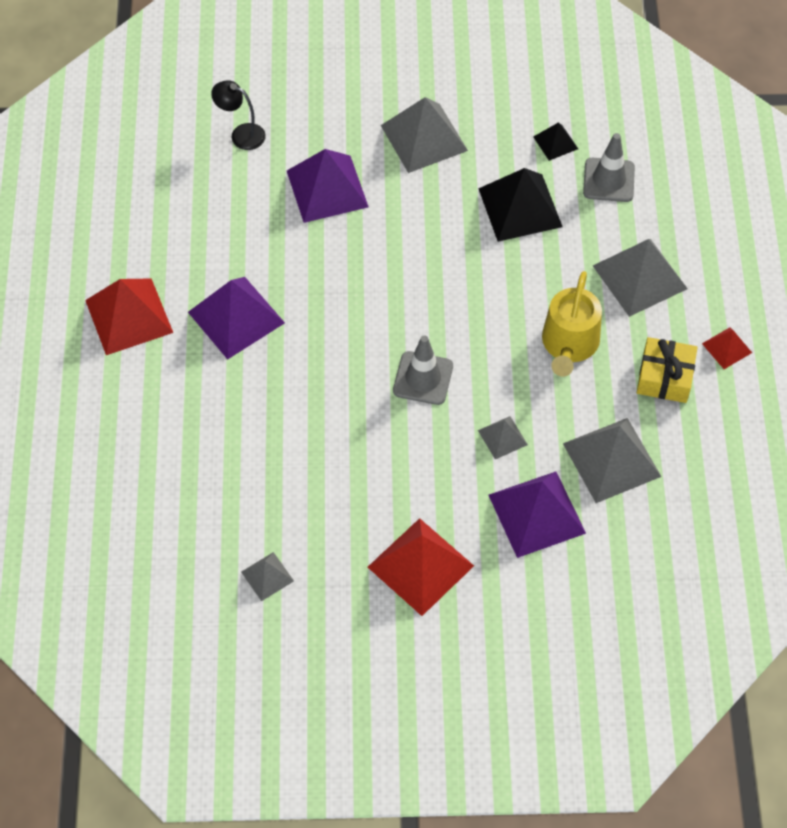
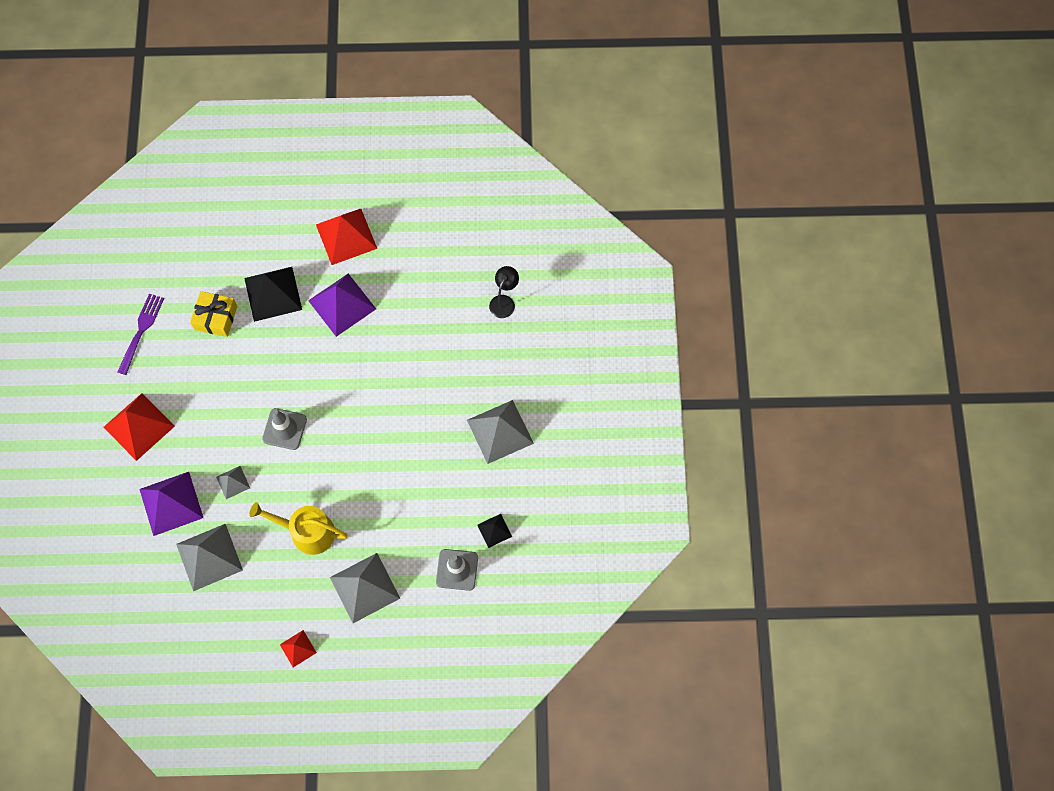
camera: 90 degrees right, 10 degrees up
grey pyramid [241,552,294,601] -> purple fork [118,294,164,375]
purple pyramid [287,149,369,223] -> none
black pyramid [478,168,563,242] -> black pyramid moved to [244,267,302,322]
yellow gift [637,337,698,403] -> yellow gift moved to [190,291,237,337]

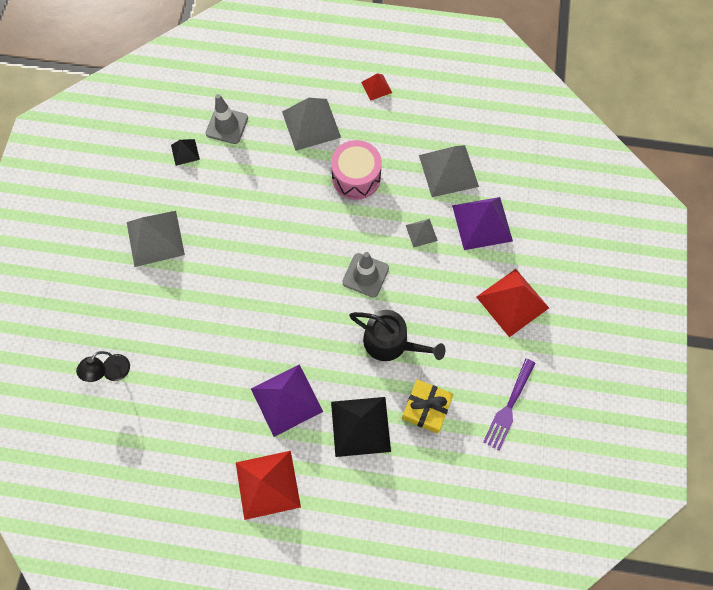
camera: 170 degrees left, 0 degrees up
yellow watering can [249,502,348,555] -> pink drum [331,140,382,200]
none -> black watering can [349,310,446,361]

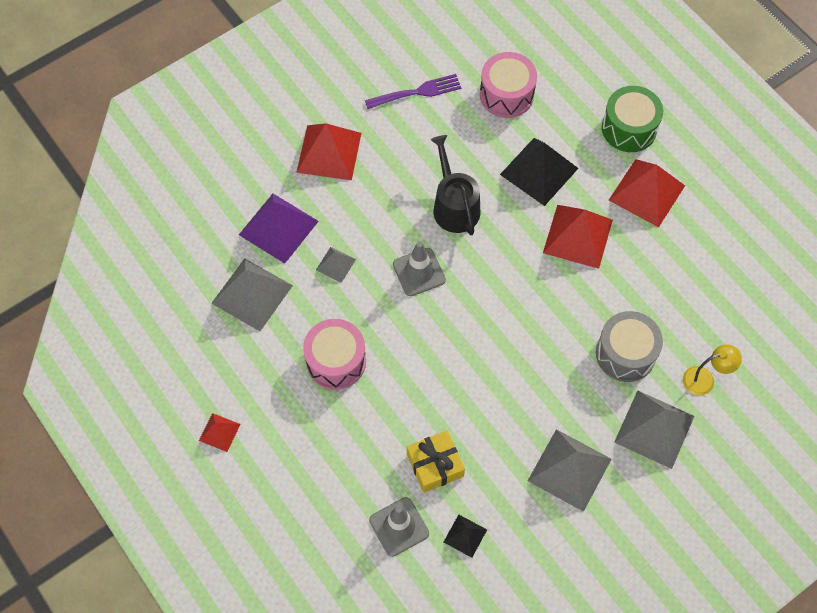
camera: 135 degrees left, 5 degrees down
black lamp [76,351,130,382] -> yellow lamp [683,344,742,396]
purple pyramid [251,364,323,437] -> red pyramid [543,205,613,269]
grey pyramid [282,98,341,151] -> grey pyramid moved to [614,390,694,469]
yellow gift [402,379,453,433] -> yellow gift moved to [407,430,465,493]
none -> pink drum [480,52,537,118]
none -> grey drum [596,311,663,382]
none -> green drum [602,86,663,152]

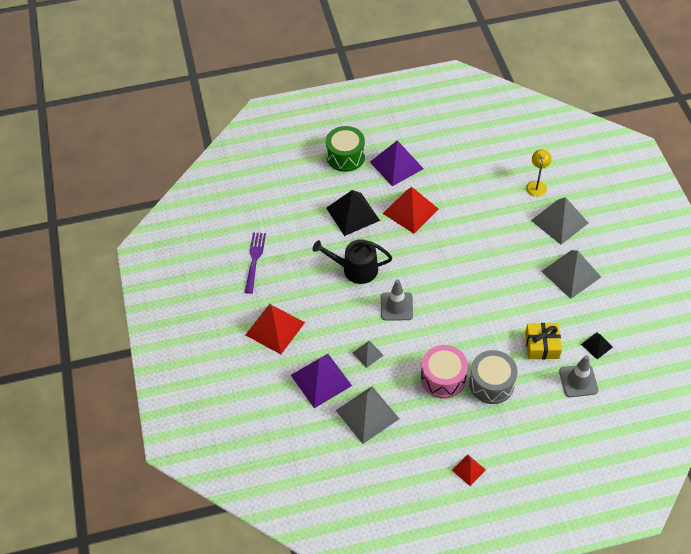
camera: 65 degrees left, 10 degrees down
pink drum [480,52,537,118] -> none
grey drum [596,311,663,382] -> grey drum moved to [469,350,518,404]
red pyramid [609,159,685,227] -> purple pyramid [370,140,424,186]

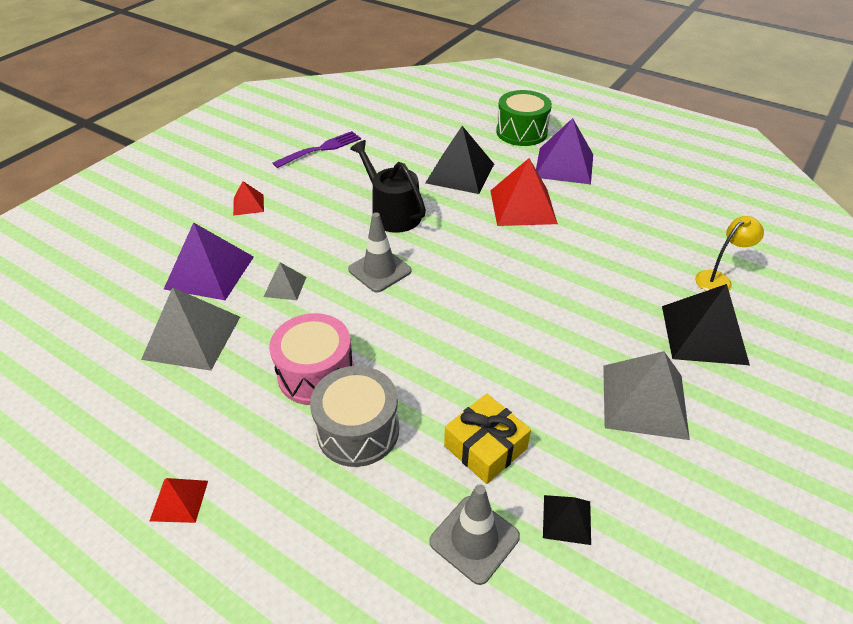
camera: 45 degrees right, 10 degrees down
red pyramid [246,304,305,354] -> red pyramid [233,181,264,216], size x0.51
grey pyramid [531,197,588,245] -> black pyramid [662,284,750,365]

